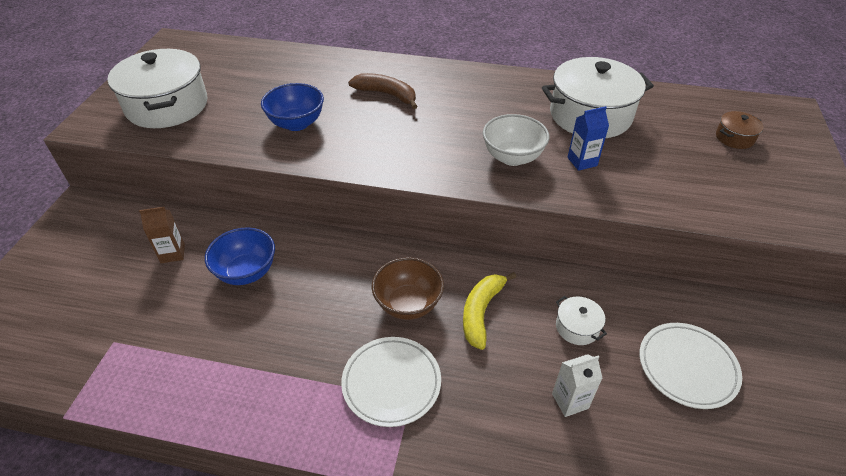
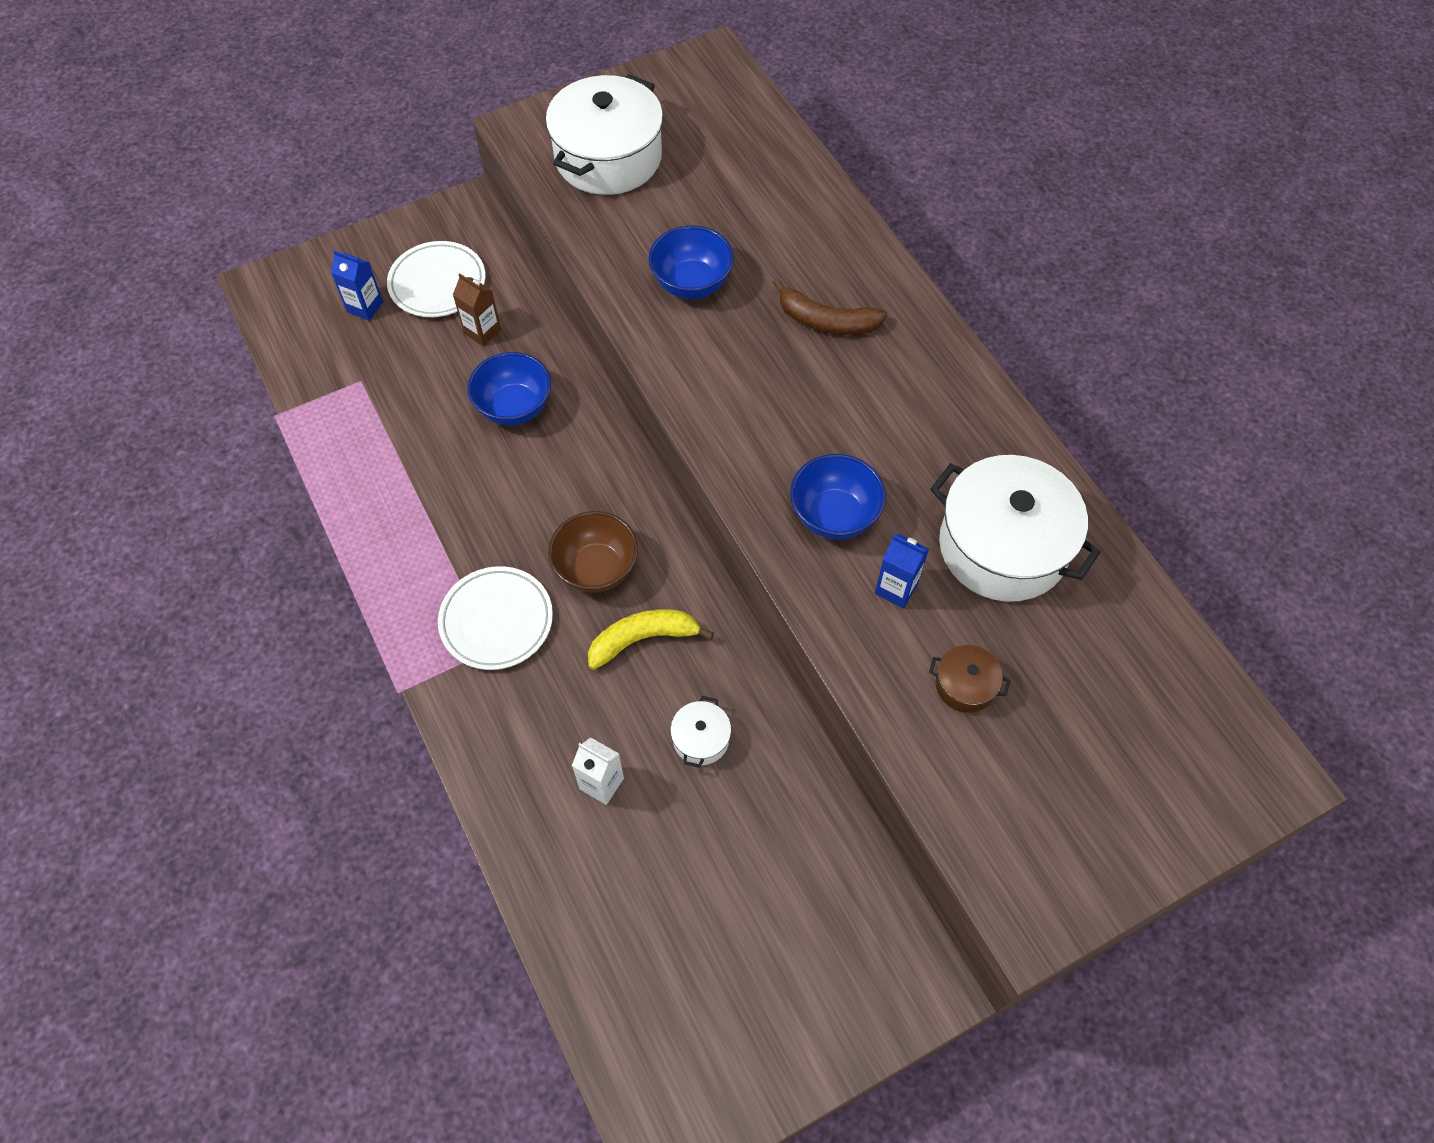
camera: 50 degrees right, 15 degrees up
brown banana [348,73,417,109] -> brown banana turned 120 degrees clockwise [773,278,887,335]
white bowl [483,114,549,166] -> blue bowl [790,454,886,540]
white plate [639,323,742,409] -> white plate moved to [387,241,486,317]
brown pot [716,111,764,149] -> brown pot moved to [929,645,1010,713]
none -> blue carton [331,250,383,321]

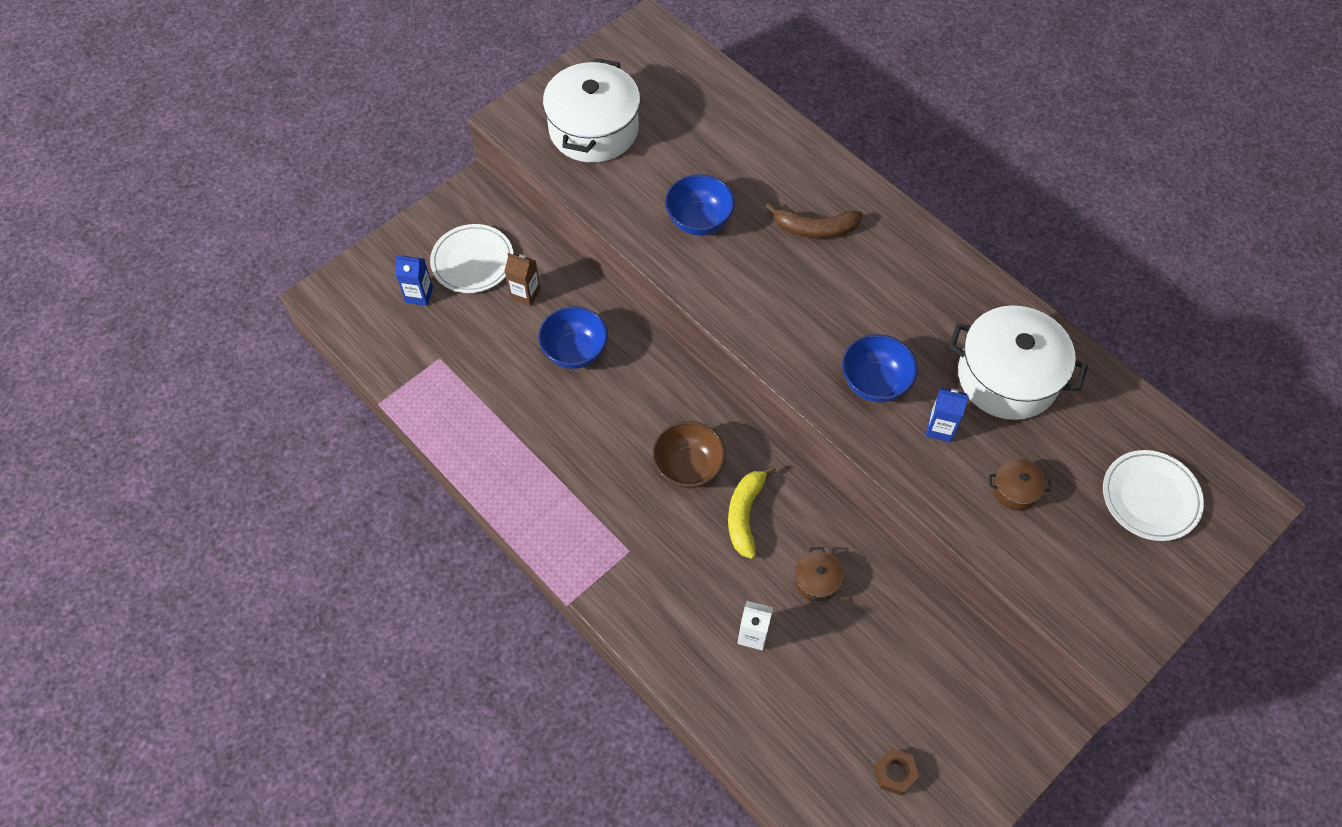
camera: 15 degrees left, 0 degrees up
white plate [438,566,553,670] -> white plate moved to [1103,450,1204,541]
yellow banana [588,609,714,670] -> yellow banana turned 45 degrees counterclockwise [728,465,776,559]
white pot [670,696,731,768] -> brown pot [795,547,844,604]
none -> brown nut [874,748,919,796]

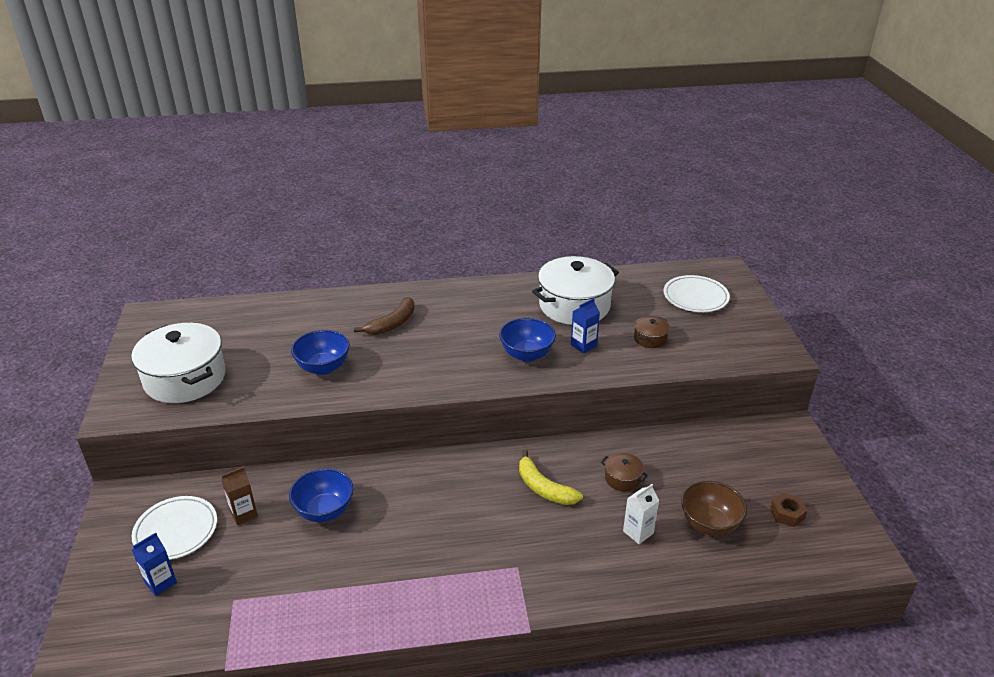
camera: 55 degrees left, 25 degrees down
brown bowl [653,421,726,488] -> brown bowl moved to [681,481,747,536]

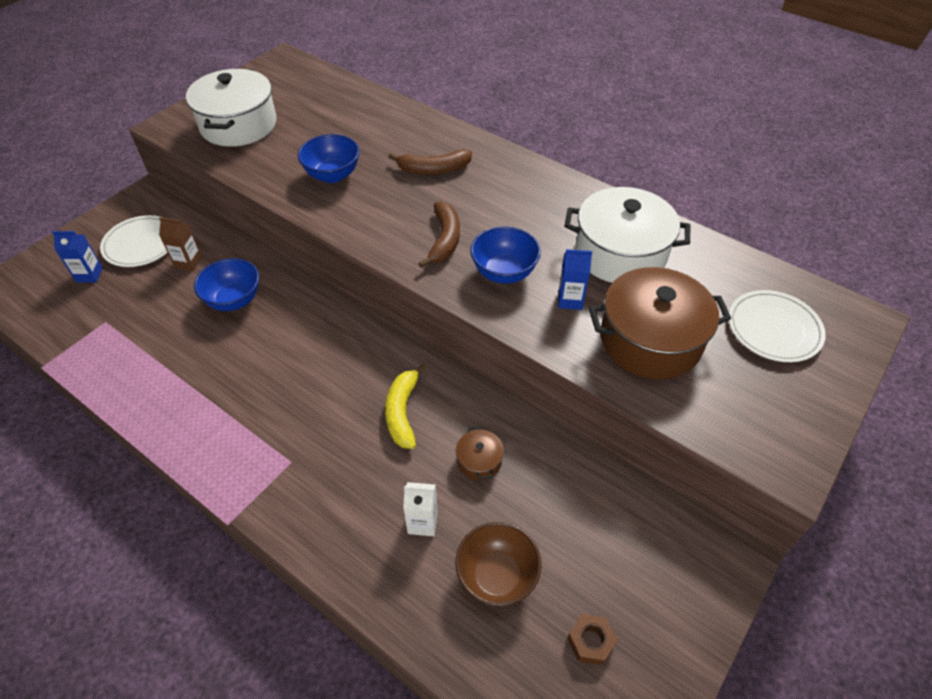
camera: 45 degrees right, 15 degrees up
brown pot [634,316,670,348] -> brown pot [589,267,731,379], size x2.28
none -> brown banana [418,202,460,268]

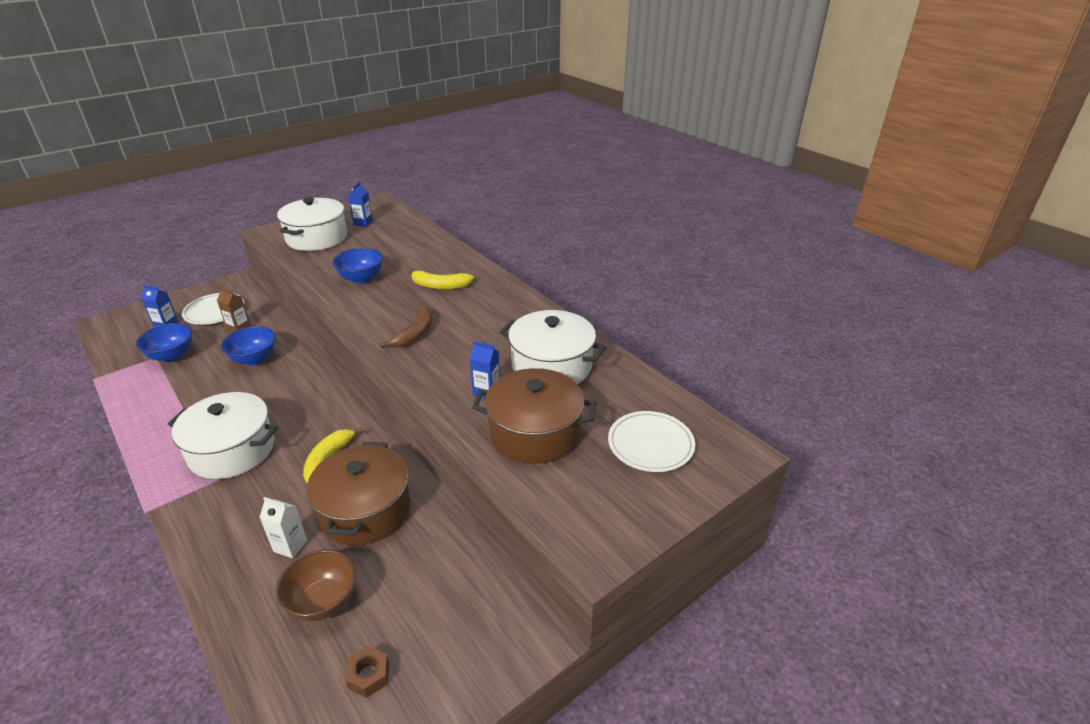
camera: 15 degrees right, 15 degrees down
brown banana [388,149,472,175] -> yellow banana [408,269,474,289]
brown pot [456,426,504,480] -> brown pot [307,442,411,545], size x2.28
blue bowl [470,226,541,284] -> blue bowl moved to [136,323,192,362]
none -> white pot [168,392,278,479]
none -> blue carton [348,182,373,227]

